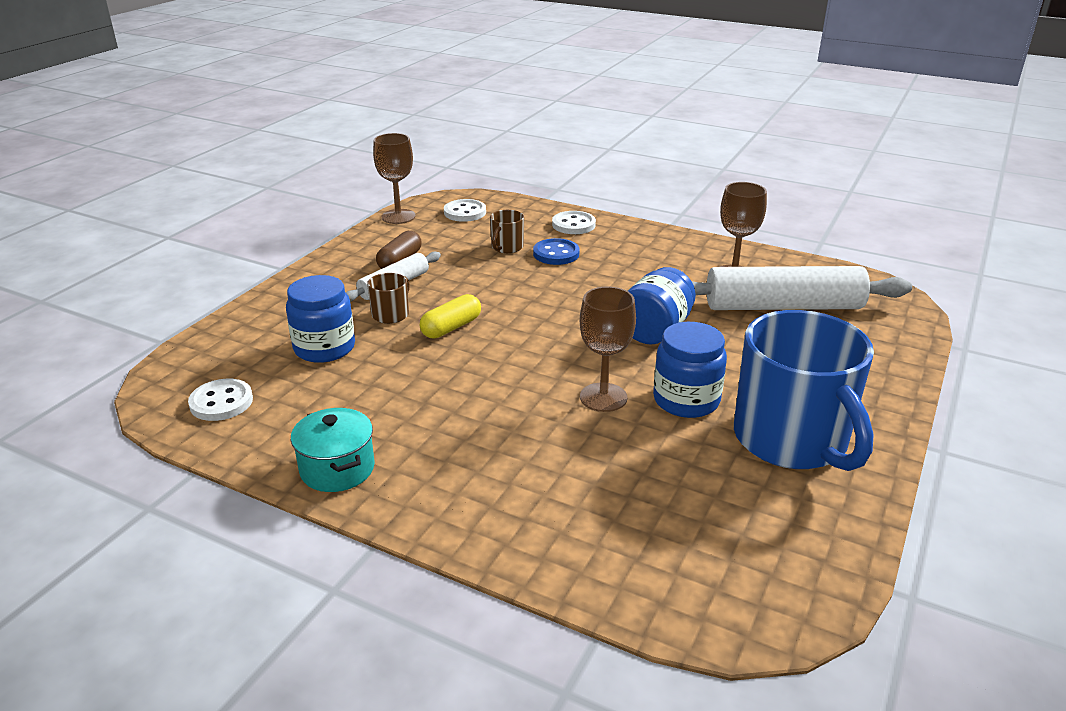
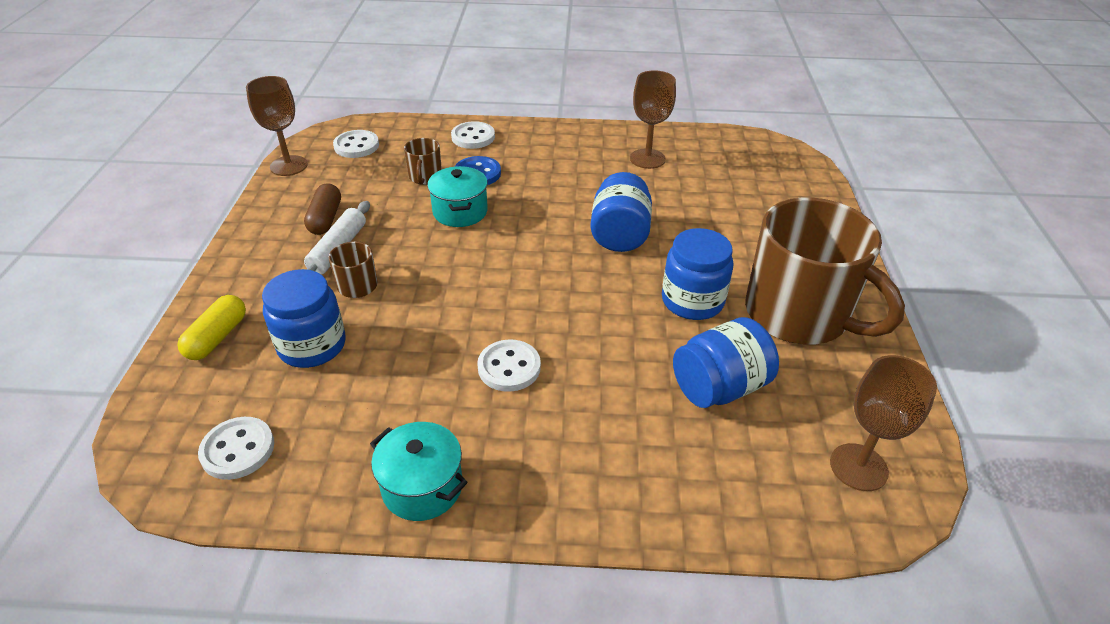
camera: 25 degrees left, 10 degrees up
yellow capsule [420,294,481,338] -> yellow capsule moved to [177,295,246,360]
brown goblet [580,287,636,412] -> brown goblet moved to [830,355,937,491]
white rolling pin [692,266,912,310] -> none
blue mug [734,310,874,471] -> brown mug [745,197,905,344]
none -> turquoise pot [427,166,488,227]
none -> white button [477,339,541,392]
none -> blue jar [673,317,779,408]

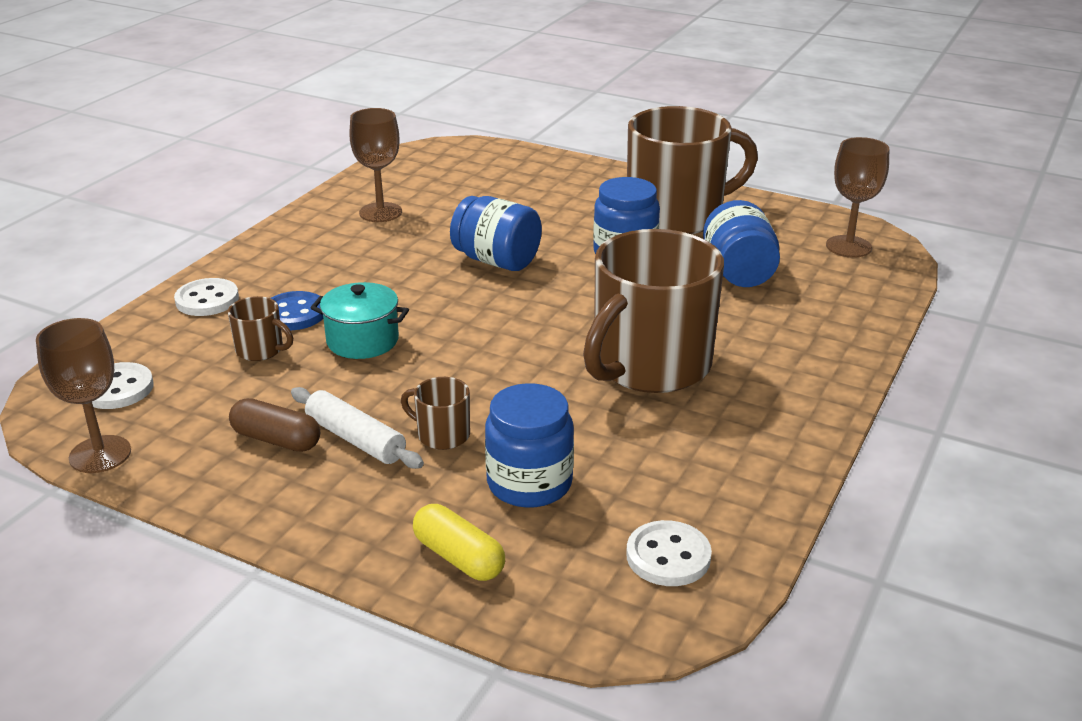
camera: 65 degrees left, 10 degrees down
turquoise pot [370,422,468,521] -> none
white button [477,339,541,392] -> brown mug [583,229,724,393]

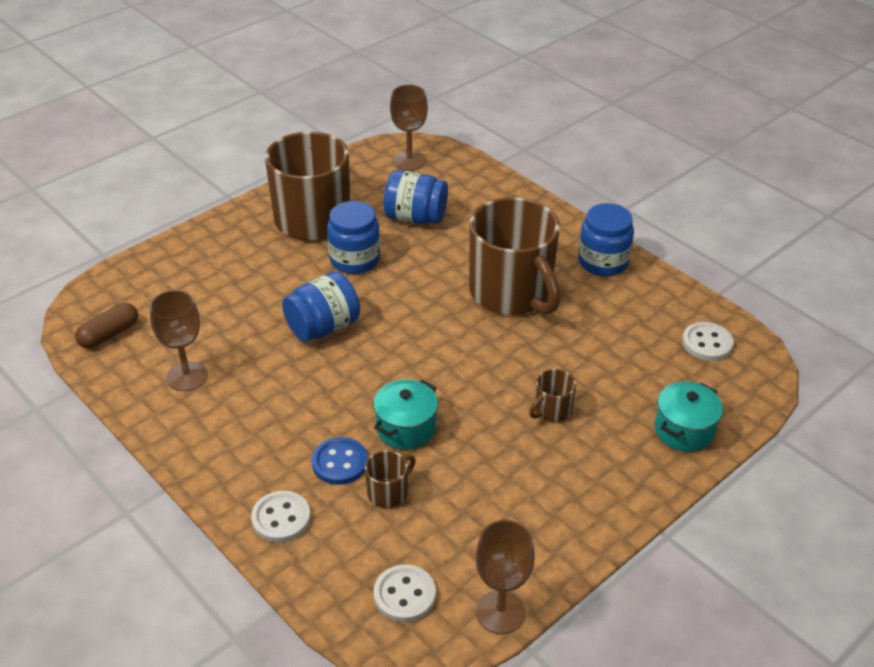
camera: 70 degrees left, 10 degrees up
brown capsule [229,398,320,452] -> brown capsule moved to [75,303,138,349]
white rolling pin [291,387,424,469] -> none
yellow capsule [413,504,505,581] -> turquoise pot [655,382,723,452]
blue jar [485,383,574,508] -> blue jar moved to [578,203,634,276]

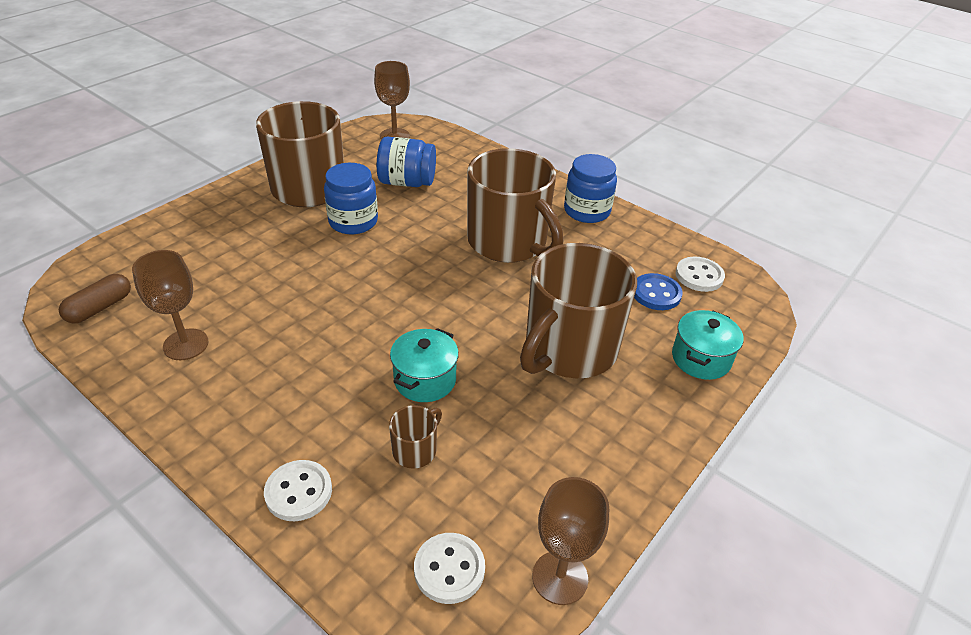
camera: 10 degrees left, 0 degrees up
blue jar [282,271,360,342] -> none
blue button [312,437,368,485] -> blue button moved to [634,273,683,310]
brown mug [529,369,576,422] -> brown mug [520,243,637,378], size x2.46

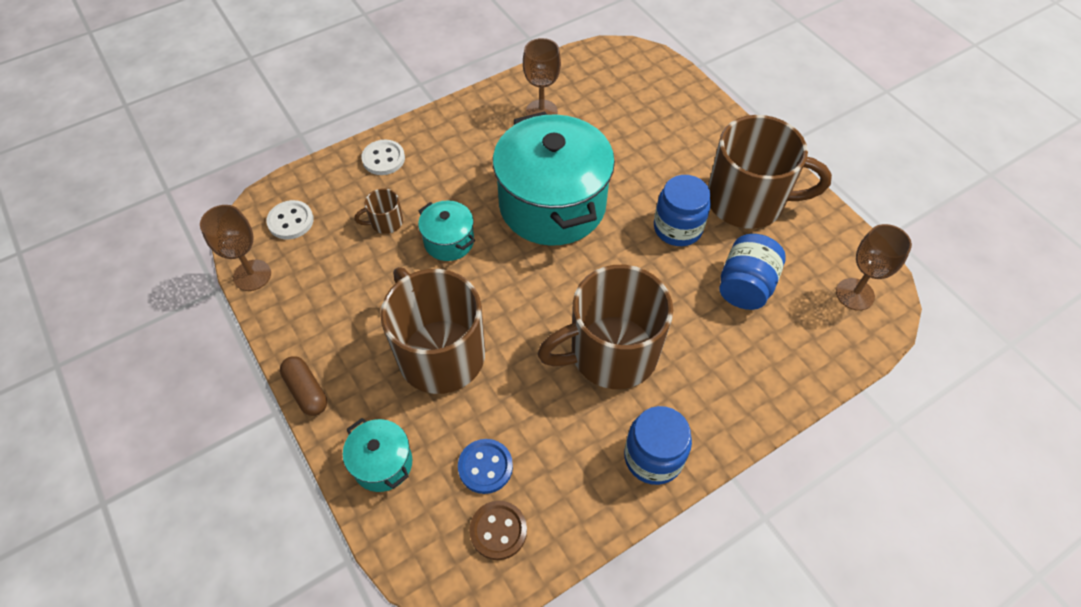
camera: 110 degrees right, 15 degrees up
brown capsule [59,274,131,324] -> brown capsule moved to [280,356,327,416]
brown mug [389,405,442,469] -> brown mug turned 105 degrees clockwise [354,188,403,234]
white button [676,256,725,292] -> brown button [469,501,527,560]
none -> turquoise pot [493,112,615,246]

